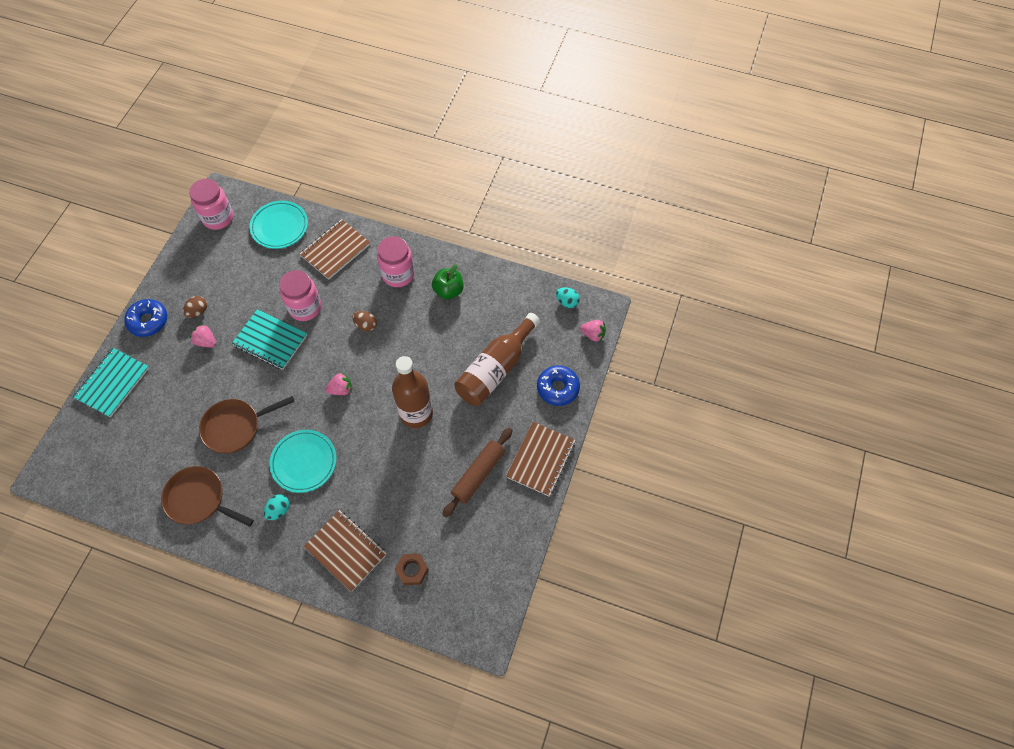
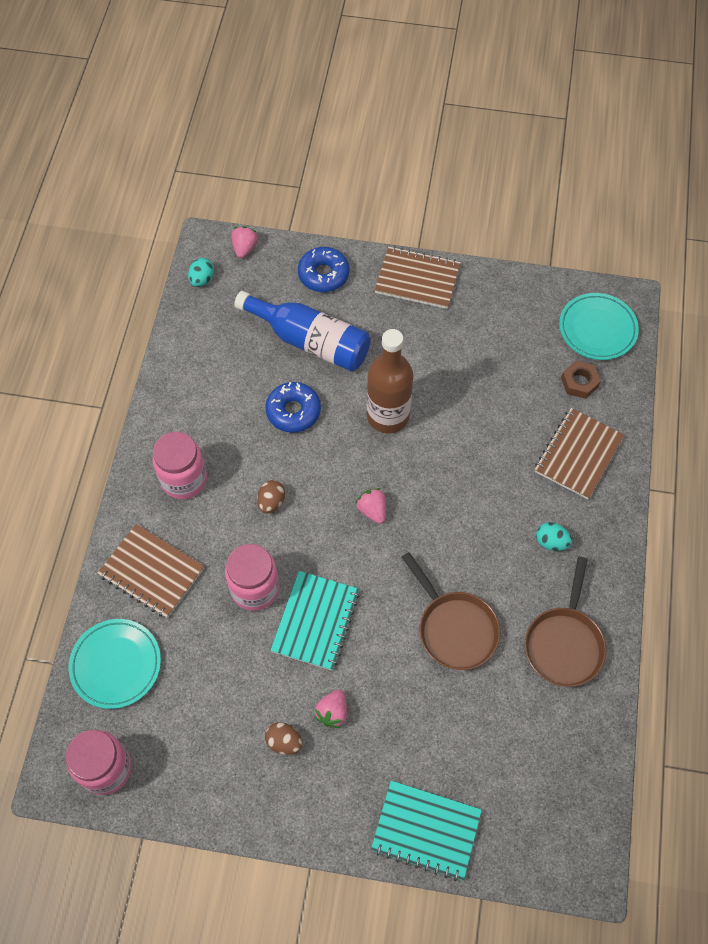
camera: 100 degrees left, 0 degrees up
blue donut [124,299,167,337] -> blue donut moved to [265,382,321,433]
turquoise plate [269,430,337,493] -> turquoise plate moved to [559,293,639,360]
green apple [432,264,464,299] -> none
brown rolling pin [442,428,512,517] -> none
brown bottle [455,313,540,406] -> blue bottle [234,291,371,371]

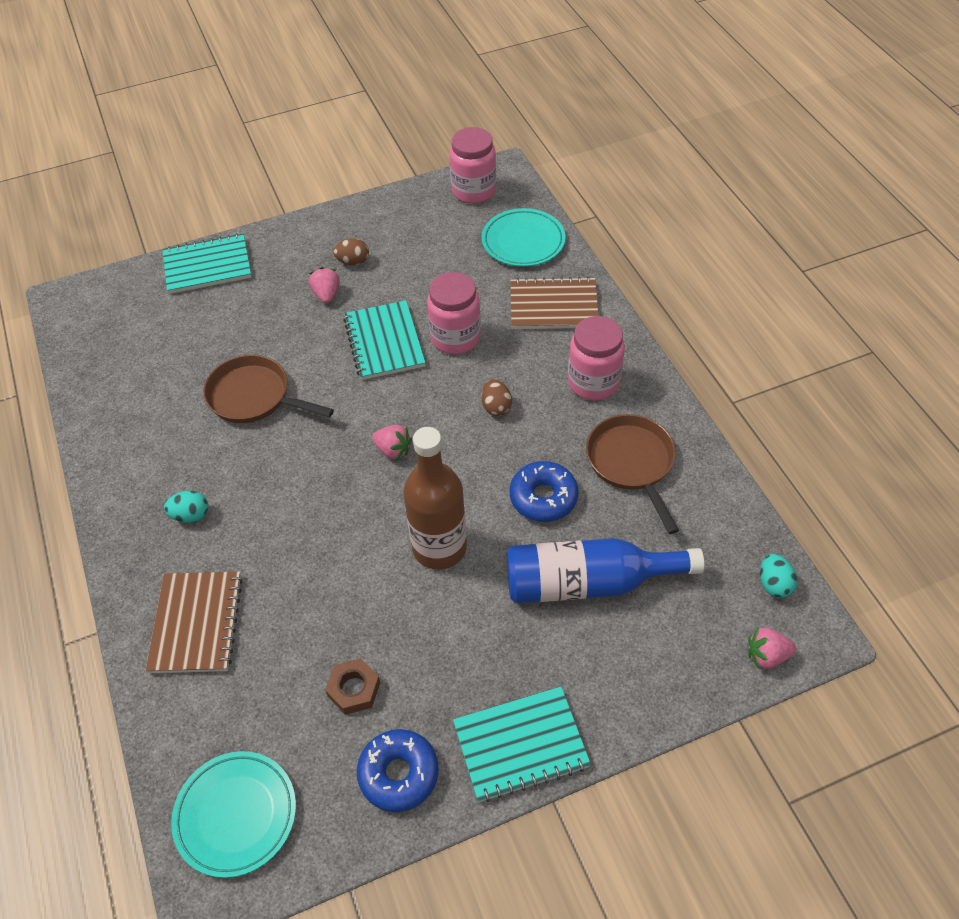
camera: 150 degrees right, 10 degrees down
pink strawberry [231,226,258,258] -> pink strawberry turned 105 degrees clockwise [748,628,796,669]
blue donut [298,247,349,292] -> blue donut moved to [357,729,439,812]
brown notebook [375,246,461,309] -> turquoise notebook [453,687,591,802]
brown pan [525,557,606,687] -> brown pan moved to [586,414,679,534]
brown nut [561,361,601,399] -> brown nut moved to [325,658,380,715]

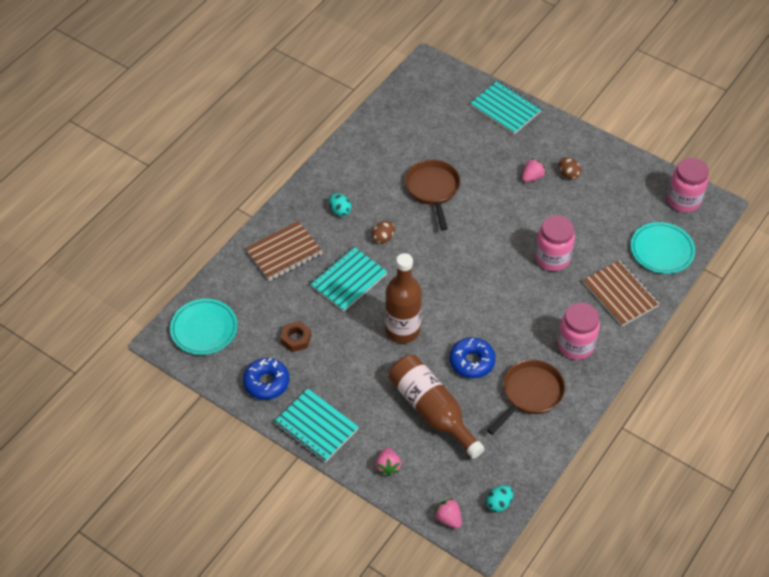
camera: 55 degrees right, 0 degrees up
turquoise notebook [343,300,426,380] -> turquoise notebook moved to [310,246,387,312]
pink strawberry [372,425,412,460] -> pink strawberry moved to [376,448,401,477]
brown egg [481,379,512,416] -> brown egg moved to [372,221,395,244]
blue bottle [507,538,704,603] -> brown bottle [389,355,485,459]

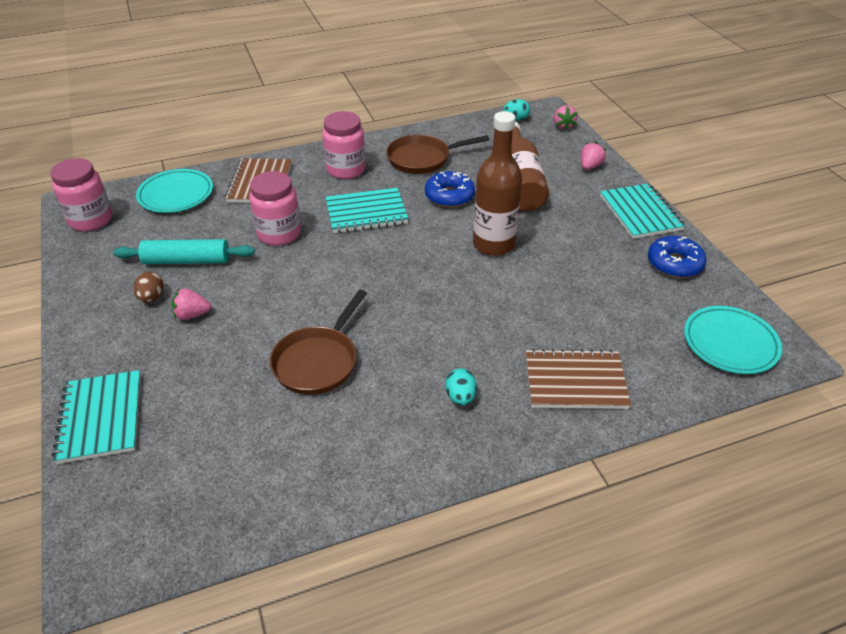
camera: 145 degrees left, 10 degrees down
brown nut [280,321,311,352] -> none
turquoise notebook [310,246,387,312] -> turquoise notebook moved to [325,188,409,233]
brown egg [372,221,395,244] -> none
none -> turquoise rolling pin [113,239,255,264]

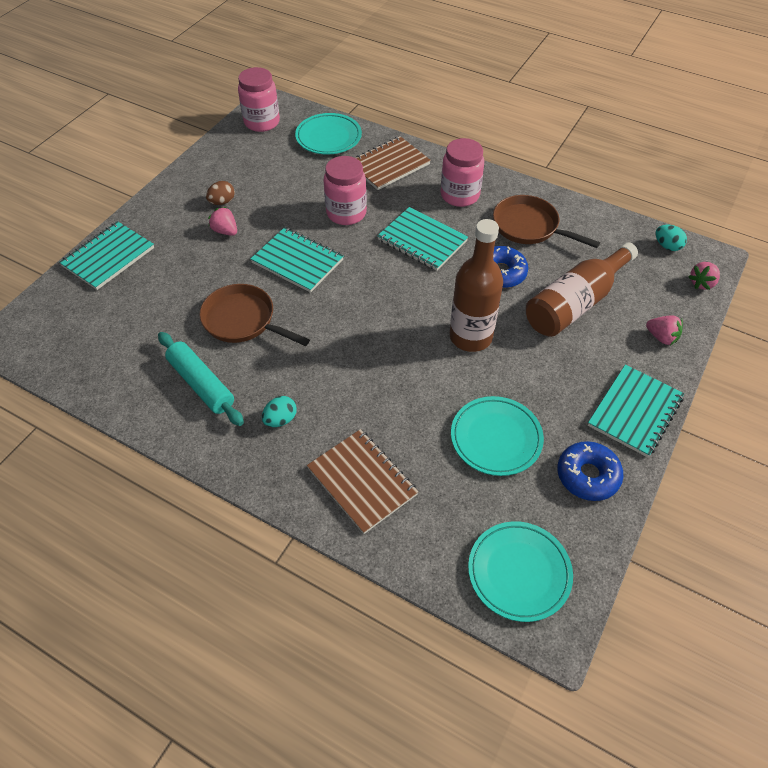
camera: 50 degrees right, 10 degrees up
turquoise rolling pin [113,239,255,264] -> turquoise rolling pin moved to [158,332,244,426]
brown pan [270,289,367,395] -> brown pan turned 45 degrees clockwise [199,284,310,346]
pink strawberry [581,142,606,170] -> pink strawberry turned 45 degrees clockwise [646,315,683,345]
none -> turquoise notebook [251,227,344,293]
none -> turquoise plate [451,396,544,476]

